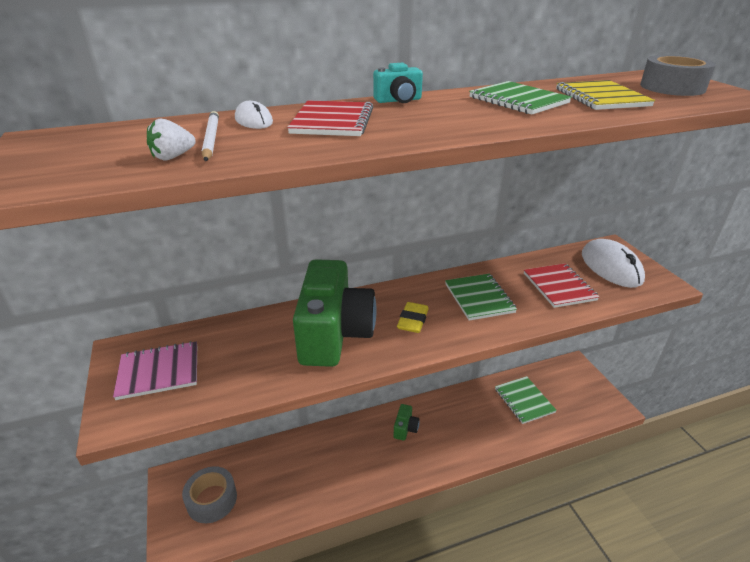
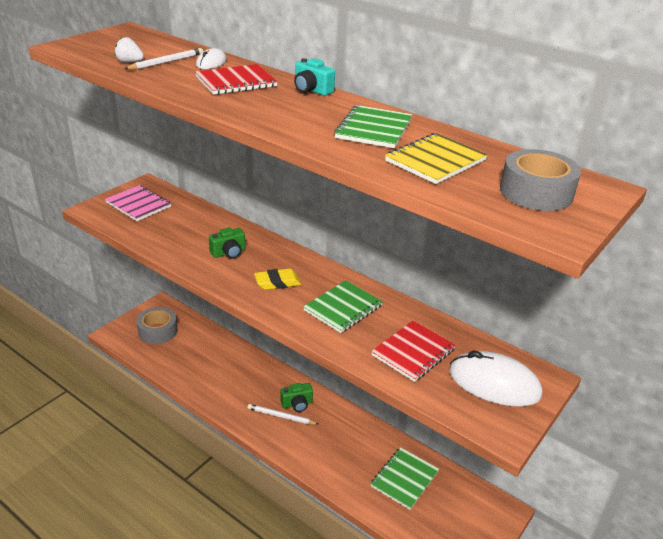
camera: 55 degrees right, 0 degrees up
green camera [293,259,377,367] -> green camera [209,227,245,259], size x0.42
white mouse [582,239,645,288] -> white mouse turned 75 degrees clockwise [449,351,542,407]
none -> white pencil [247,404,318,424]

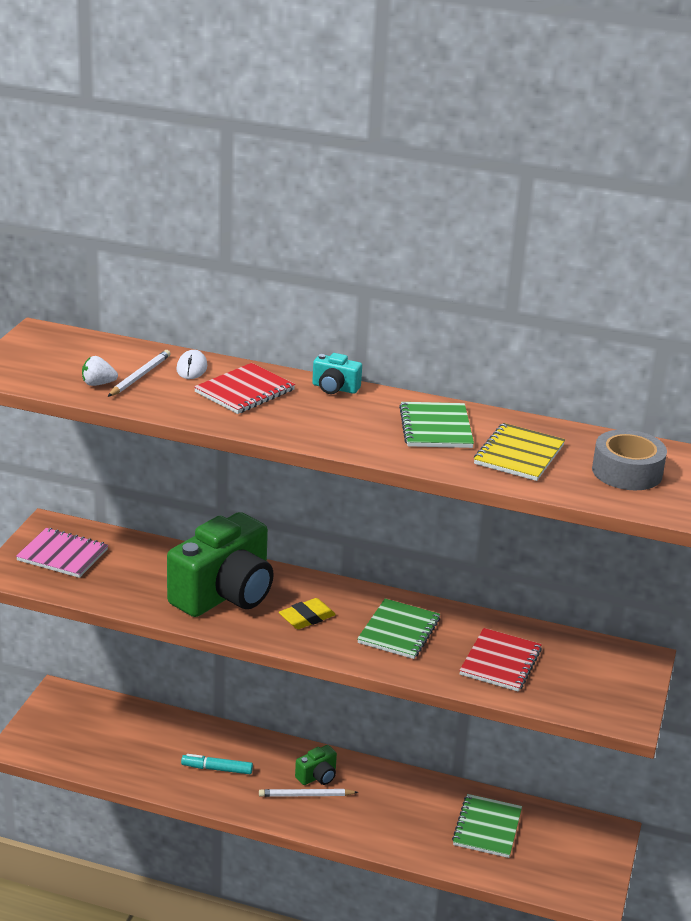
camera: 20 degrees left, 5 degrees down
grey tape [136,307,178,344] -> none
green camera [209,227,245,259] -> green camera [167,512,274,617], size x2.41
white mouse [449,351,542,407] -> none
none -> turquoise marker [181,754,253,774]

